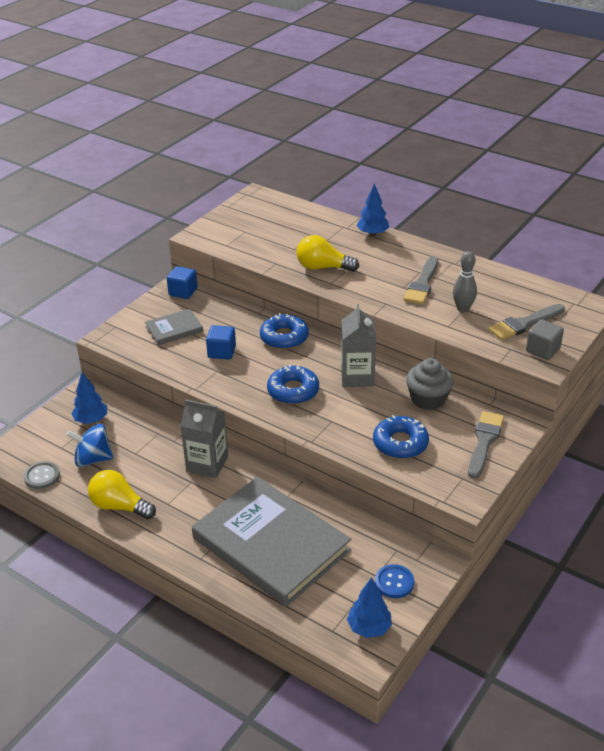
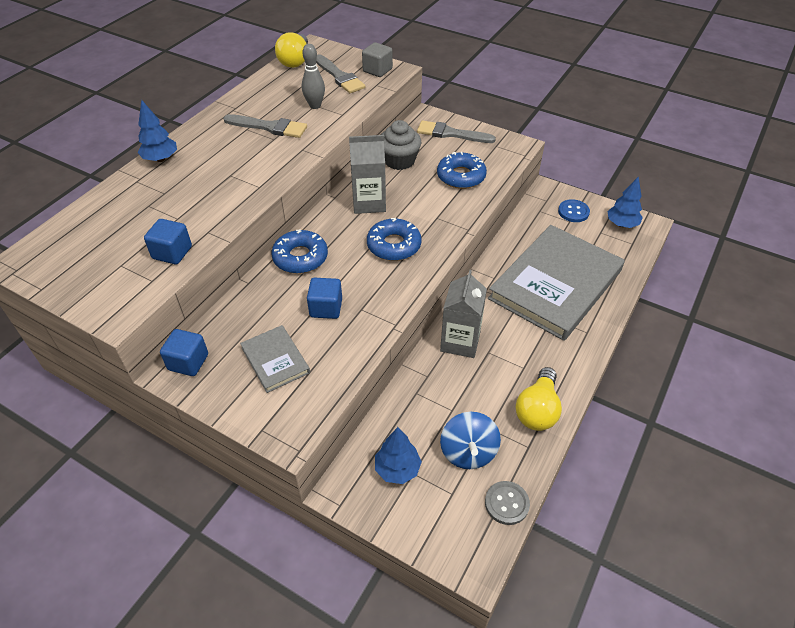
camera: 95 degrees left, 10 degrees up
yellow light bulb [297,235,359,272] -> yellow light bulb moved to [275,32,308,68]
none -> blue cube [144,219,192,264]

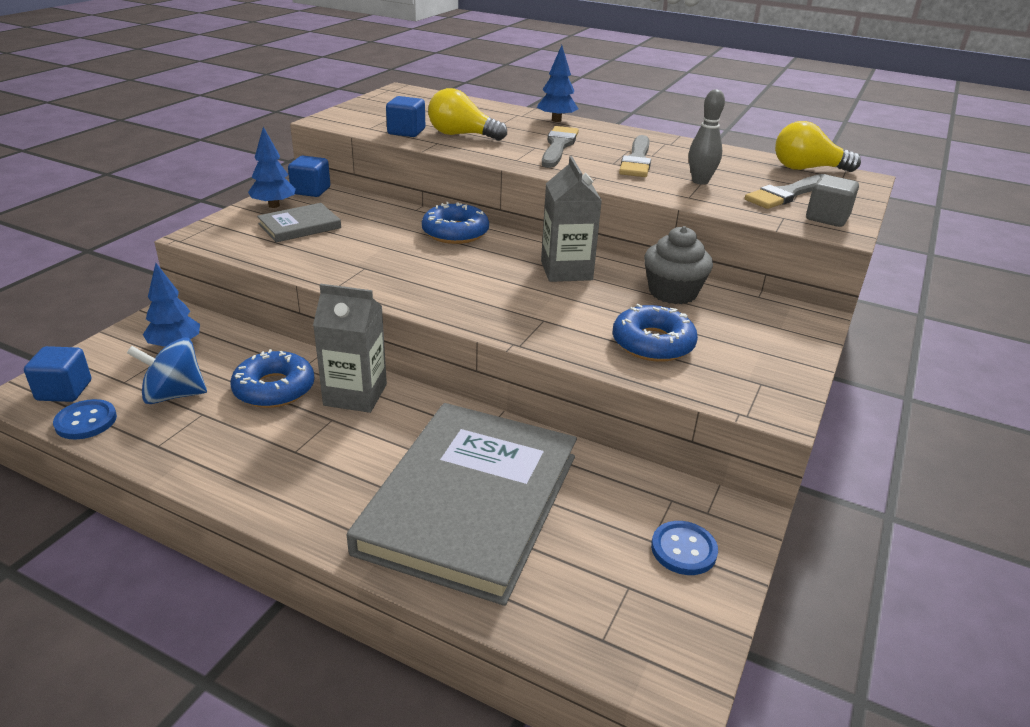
camera: 85 degrees right, 15 degrees down
blue cube [307,278,342,319] -> blue cube moved to [24,346,91,402]
blue donut [367,218,422,261] -> blue donut moved to [230,349,315,408]
grey brush [417,120,496,143] -> grey brush moved to [542,126,579,168]
grey button [485,481,530,525] -> blue button [53,399,117,439]
grey book [488,225,625,341] -> grey book turned 75 degrees clockwise [347,403,577,606]
yellow light bulb [515,367,562,431] -> yellow light bulb moved to [428,88,507,141]
blue tree [607,176,643,228] -> blue tree moved to [248,127,296,208]

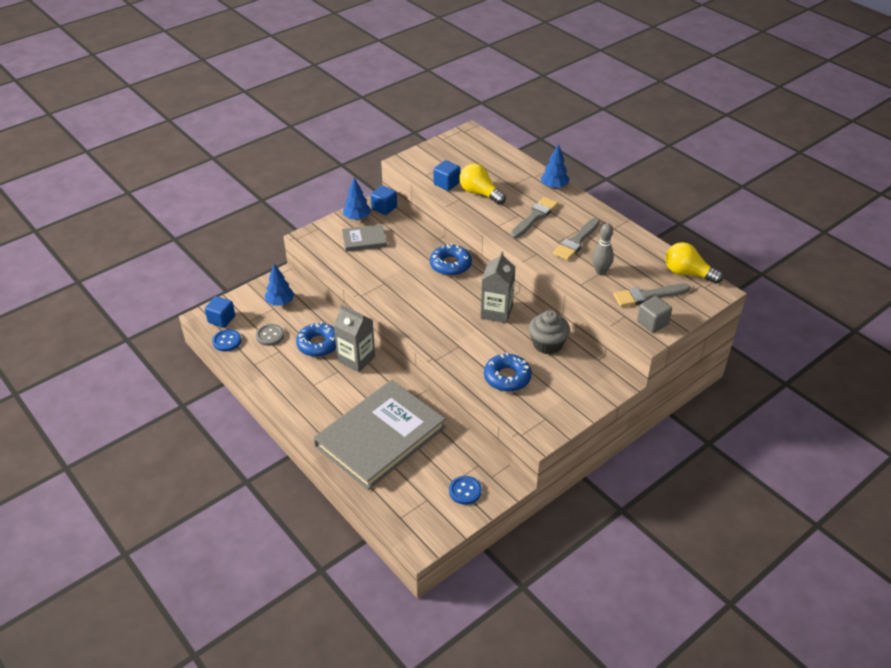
camera: 25 degrees right, 10 degrees up
blue spinning top [127,338,207,404] -> grey button [256,324,284,346]

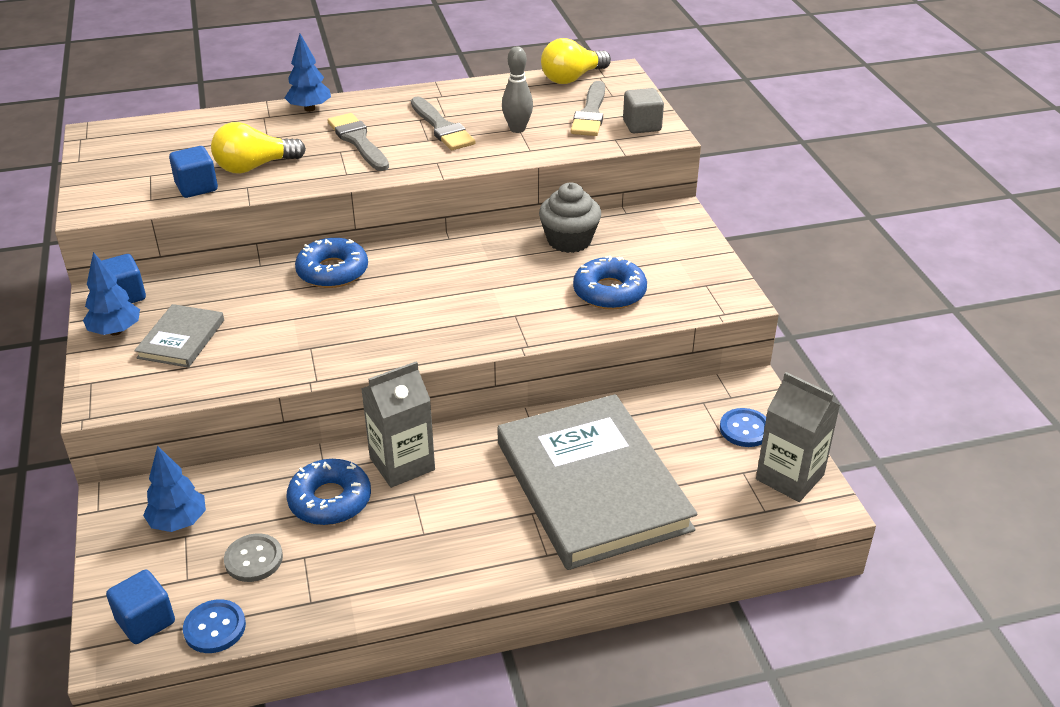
camera: 65 degrees left, 5 degrees down
grey carton [480,251,515,323] -> grey carton moved to [756,372,840,502]

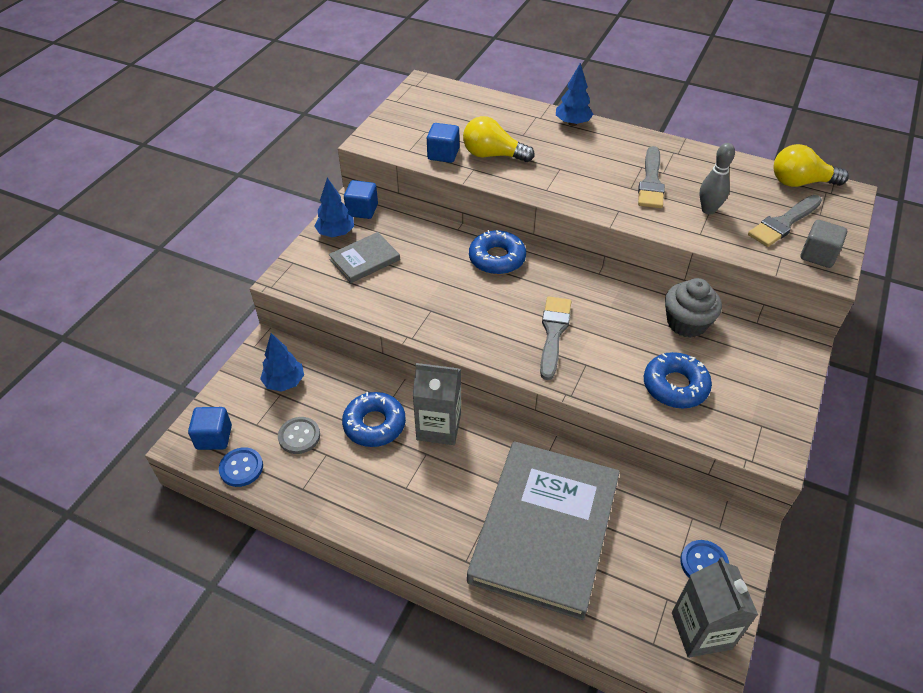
camera: 40 degrees right, 10 degrees up
grey brush [327,113,389,171] -> grey brush moved to [540,296,572,380]

